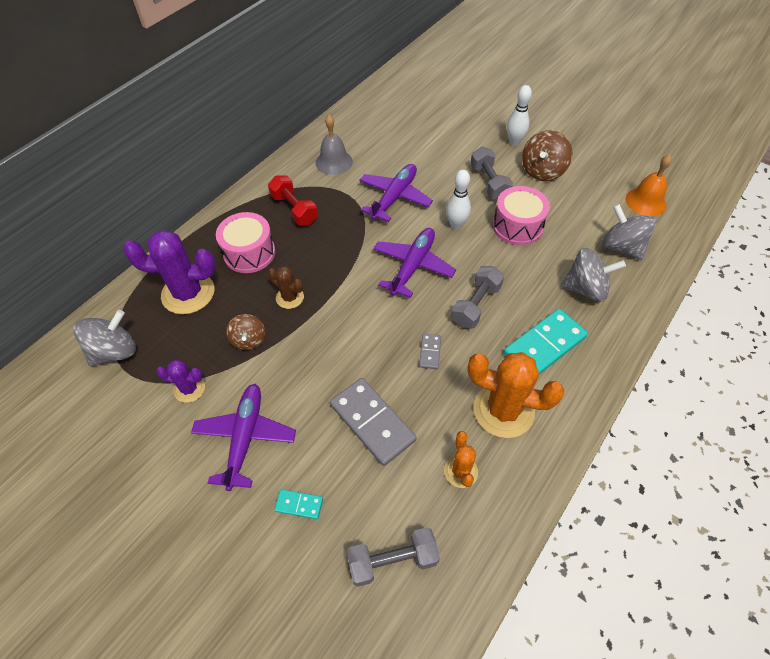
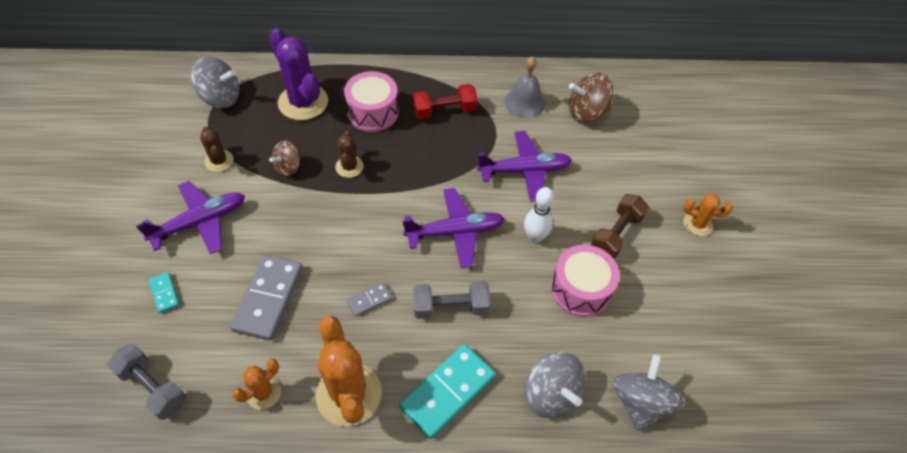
camera: 50 degrees right, 0 degrees up
purple cactus [156,360,205,403] -> brown cactus [200,126,233,172]
red dumbbell [268,175,318,226] -> red dumbbell turned 60 degrees clockwise [413,84,478,120]
grey dumbbell [470,147,513,200] -> brown dumbbell [591,194,649,259]
turquoise domino [503,309,588,374] -> turquoise domino turned 60 degrees counterclockwise [399,344,496,439]
white bowling pin [507,85,532,145] -> orange cactus [683,193,733,236]
brown spinning top [522,130,573,181] -> brown spinning top moved to [569,72,613,123]
orange bell [626,154,672,216] -> none

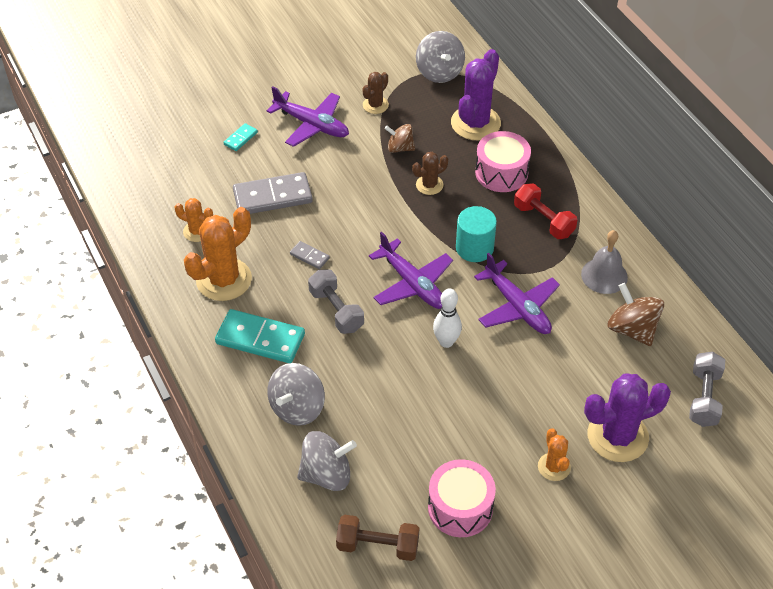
camera: 65 degrees right, 5 degrees down
grey dumbbell [107,344,186,420] -> grey dumbbell moved to [689,352,725,427]
pink drum [551,245,620,317] -> pink drum moved to [428,459,496,537]
brown dumbbell [591,194,649,259] -> brown dumbbell moved to [336,515,419,561]
none -> turquoise cylinder [456,206,497,262]
none -> purple cactus [584,373,671,462]

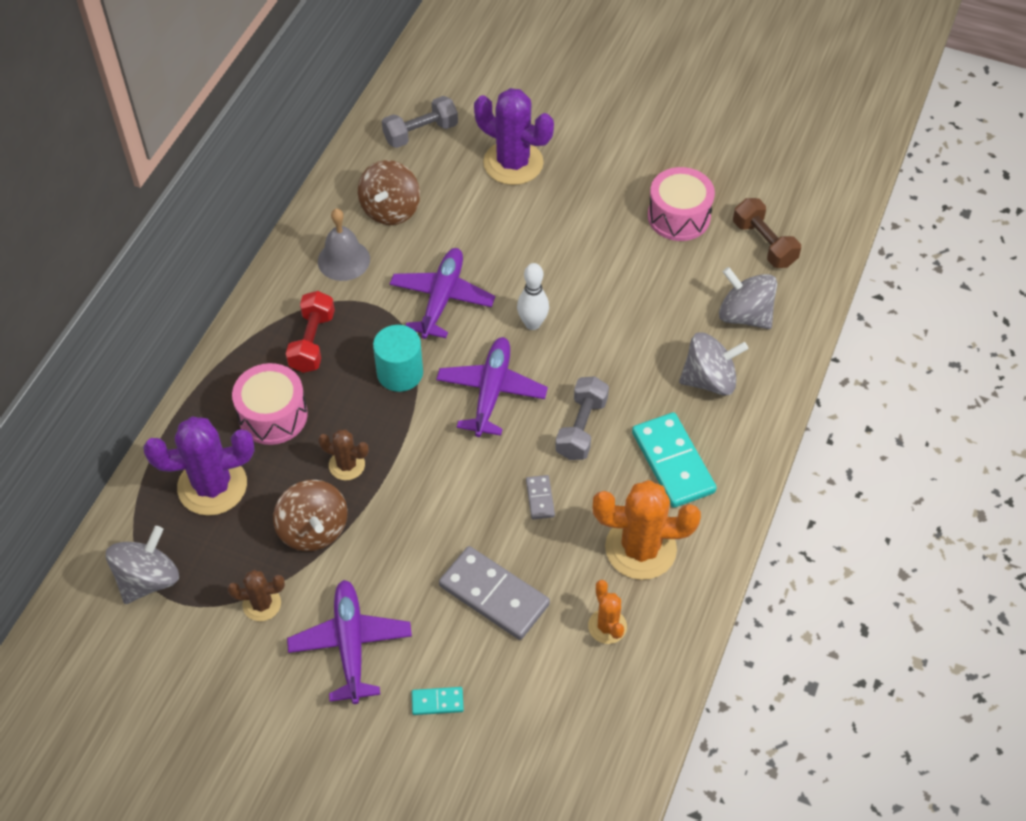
camera: 130 degrees left, 5 degrees up
brown spinning top [384,124,415,153] -> brown spinning top [273,480,347,551], size x1.57
orange cactus [538,428,571,481] -> none

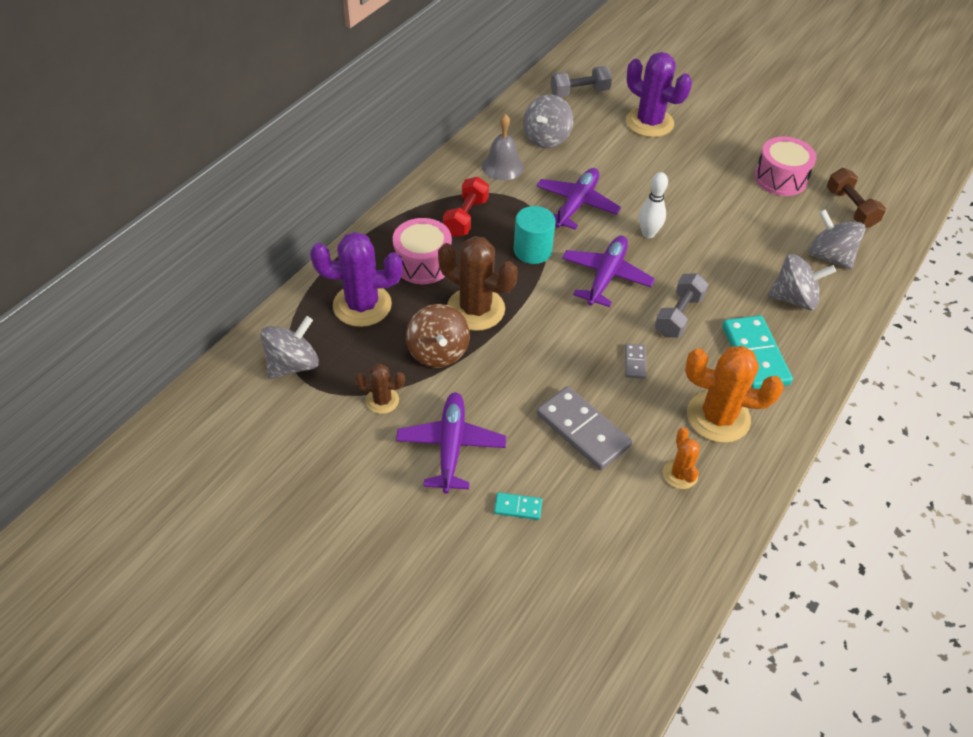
camera: 10 degrees right, 5 degrees down
brown cactus [318,429,369,480] -> brown cactus [438,236,518,331], size x1.90
brown spinning top [358,160,420,225] -> grey spinning top [523,95,573,149]

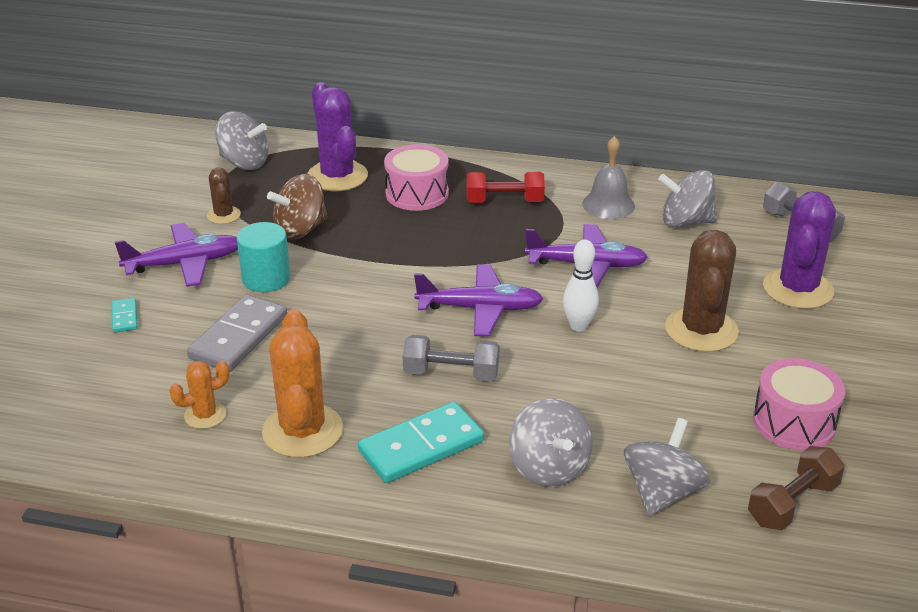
camera: 70 degrees right, 15 degrees down
brown cactus [438,236,518,331] -> brown cactus moved to [665,230,739,352]
turquoise cylinder [514,206,556,264] -> turquoise cylinder moved to [237,222,290,292]
grey domino [625,344,646,379] -> none

